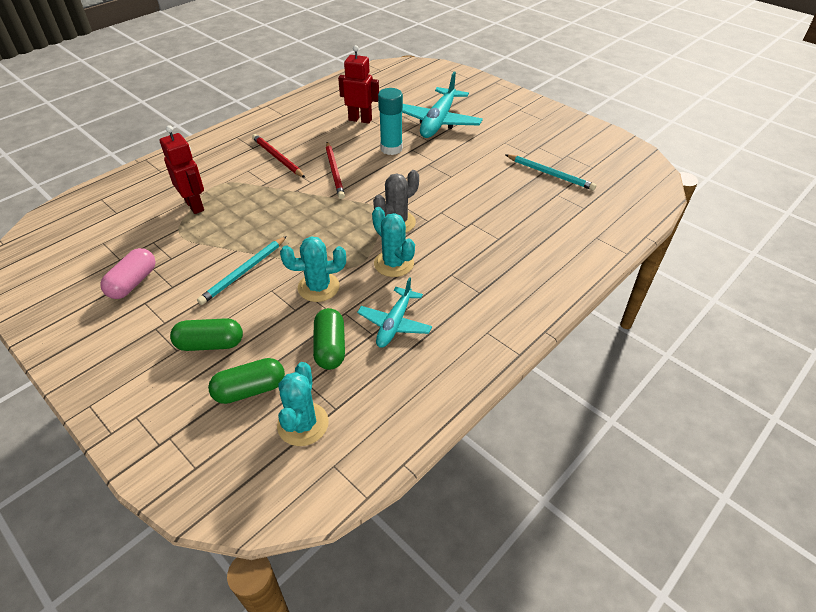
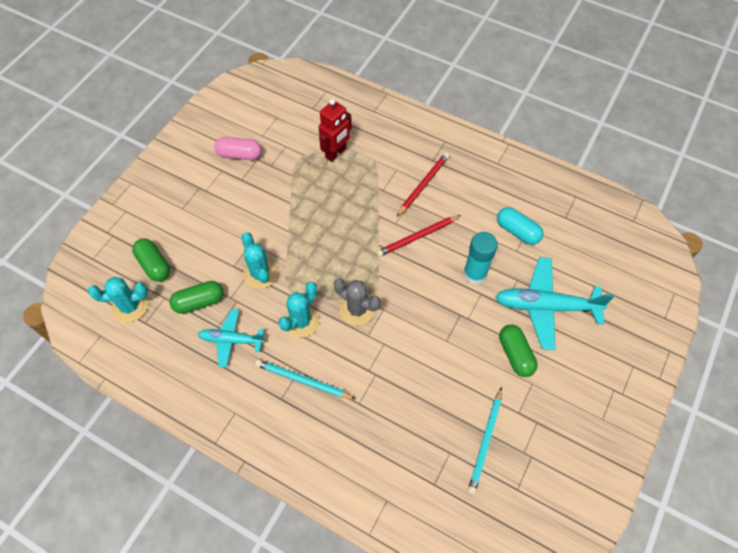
camera: 75 degrees right, 15 degrees up
green capsule [170,318,243,351] -> green capsule moved to [499,325,537,377]
turquoise pencil [197,236,287,305] -> turquoise pencil moved to [255,359,356,399]
red robot [338,45,379,124] -> turquoise capsule [497,207,544,245]

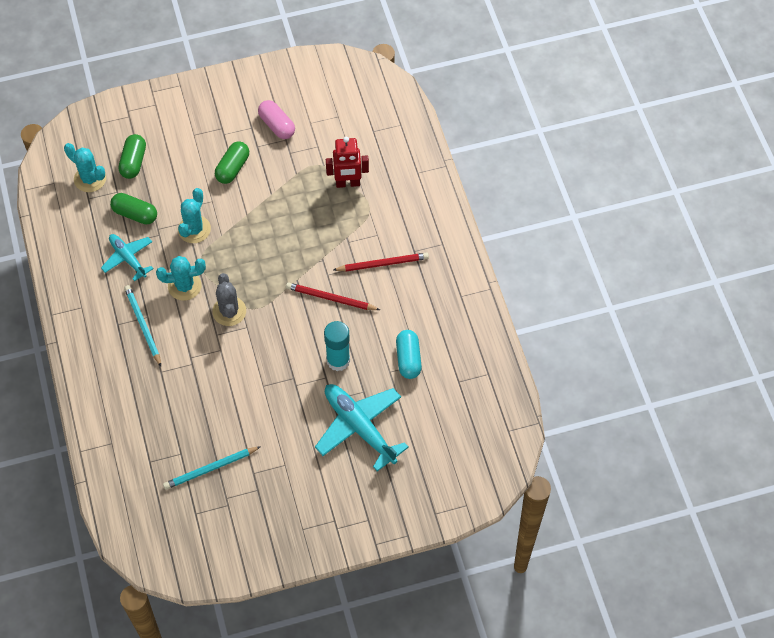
camera: 45 degrees right, 0 degrees up
green capsule [499,325,537,377] -> green capsule moved to [215,141,249,184]

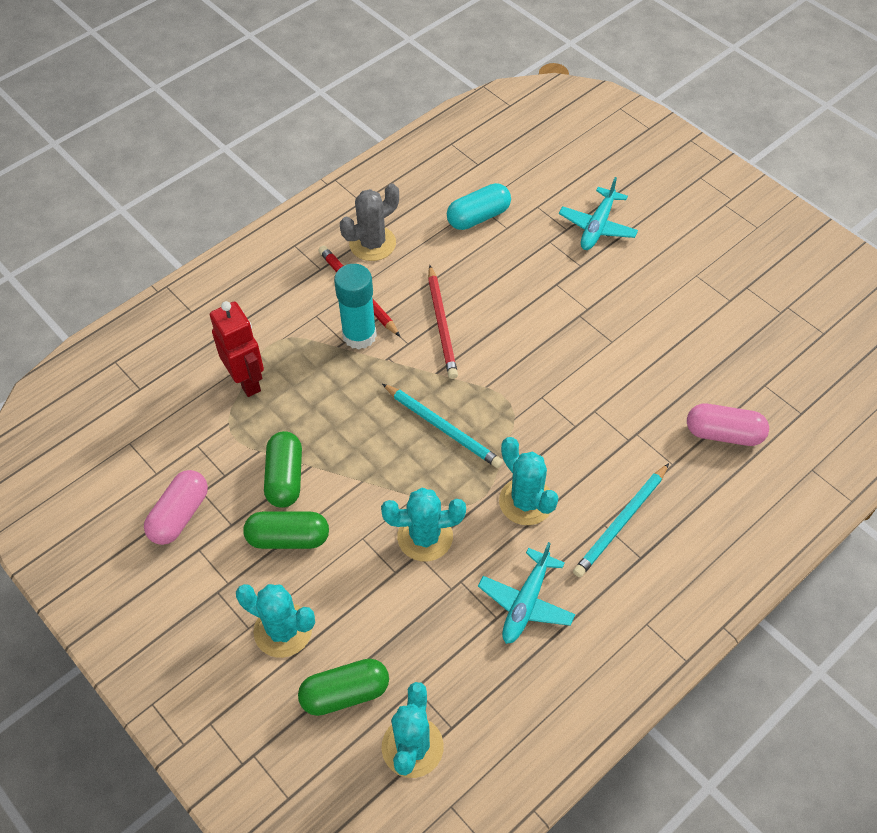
camera: 115 degrees left, 5 degrees down
green capsule [110,193,157,225] -> green capsule moved to [264,431,302,508]
turquoise pencil [163,446,261,490] -> turquoise pencil moved to [382,384,503,468]
grey cactus [212,273,246,326] -> grey cactus moved to [340,183,399,261]
turquoise plane [315,384,409,472] -> turquoise plane [559,177,638,250], size x0.60
turquoise glue stick [324,321,350,371] -> turquoise glue stick moved to [334,264,377,349]
none -> turquoise cactus [236,584,315,658]
none -> pink capsule [687,404,769,446]

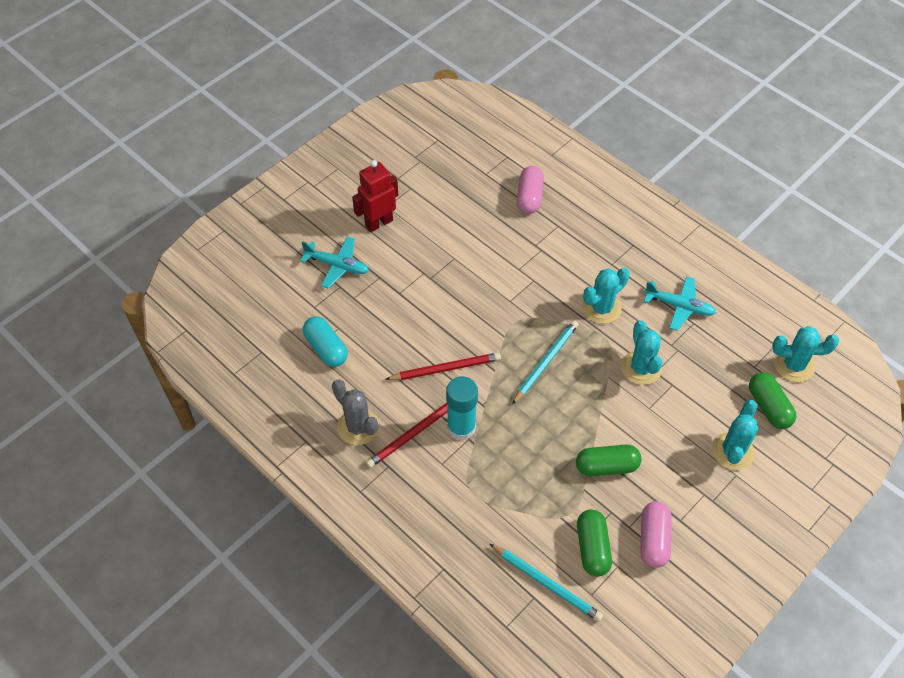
camera: 95 degrees left, 0 degrees up
pink capsule [144,470,208,545] -> pink capsule turned 75 degrees clockwise [640,501,672,568]
red robot [210,301,264,397] -> red robot moved to [352,160,398,232]
green capsule [243,512,329,549] -> green capsule moved to [577,509,612,577]
turquoise pencil [573,463,669,577] -> turquoise pencil moved to [489,543,603,622]

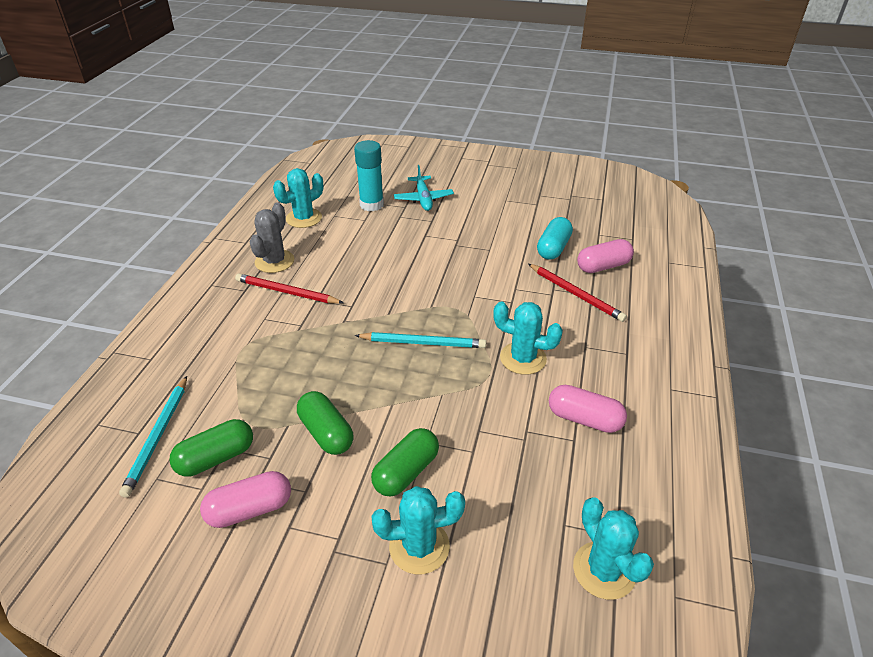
camera: 60 degrees right, 15 degrees down
turquoise capsule [303,316,348,367] -> turquoise capsule moved to [537,217,573,260]
red robot [352,160,398,232] -> none
red pencil [385,352,501,380] -> red pencil moved to [528,264,627,322]
turquoise glue stick [446,376,478,441] -> turquoise glue stick moved to [354,140,384,211]
turquoise cactus [621,320,662,385] -> turquoise cactus moved to [273,168,323,228]
turquoise plane [644,276,716,331] -> pink capsule [549,385,627,433]
green capsule [749,372,796,429] -> green capsule moved to [371,428,439,496]

